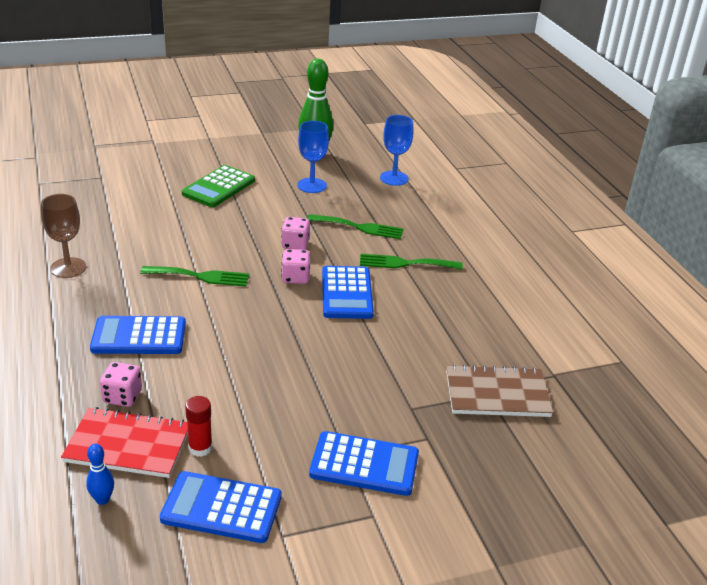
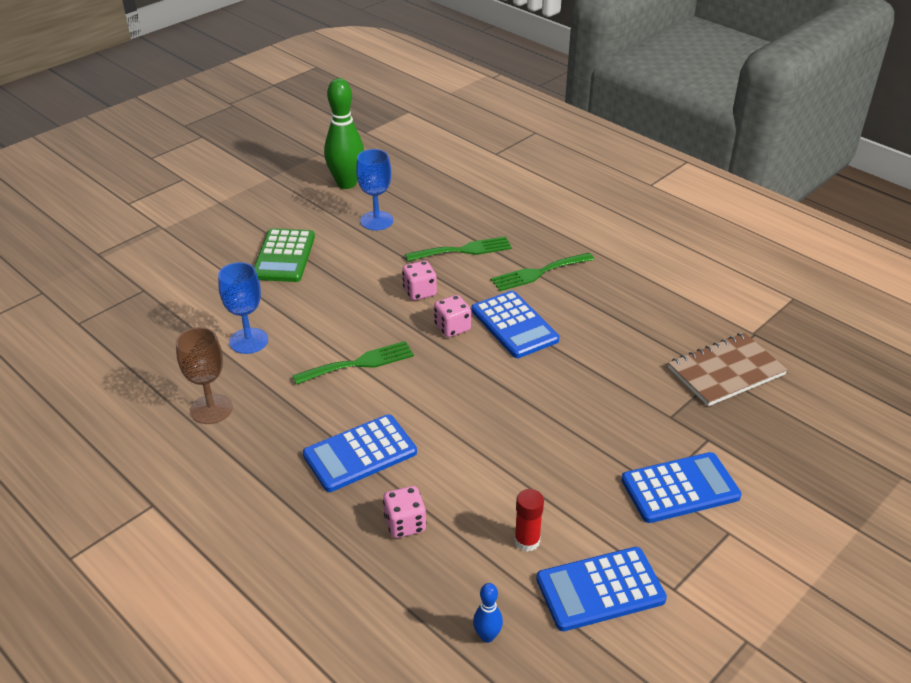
camera: 25 degrees left, 5 degrees up
red notebook [61,407,188,478] -> none
blue goblet [380,115,413,186] -> blue goblet moved to [218,262,268,354]

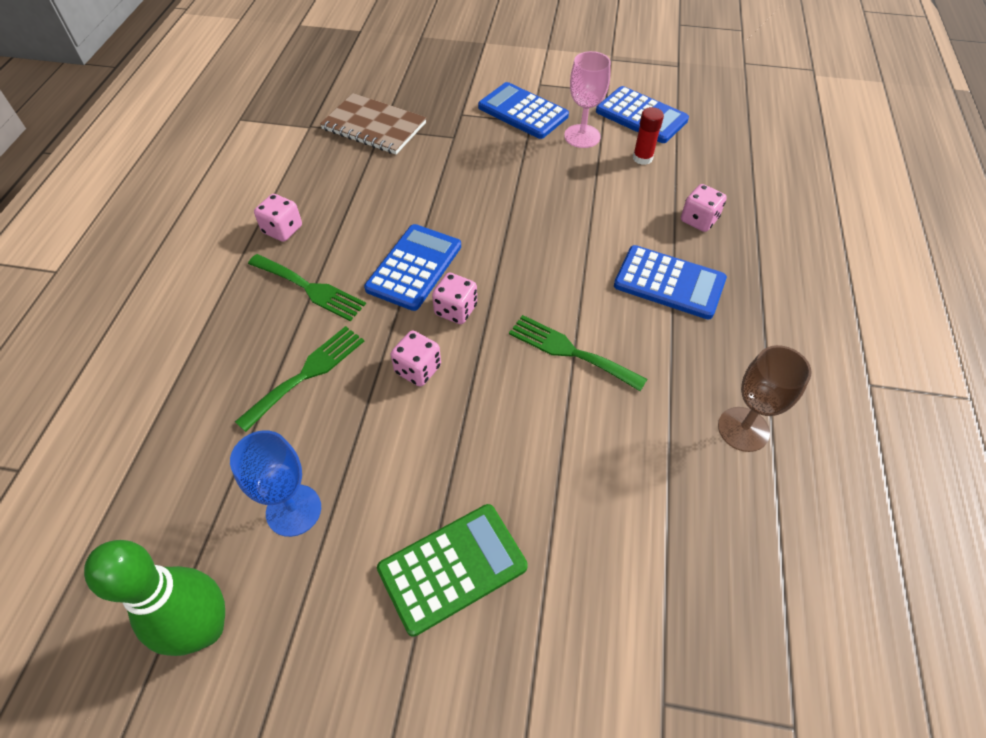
camera: 125 degrees left, 15 degrees up
blue goblet [218,262,268,354] -> none
green fork [405,236,512,261] -> green fork turned 90 degrees clockwise [235,326,364,432]
blue bowling pin [473,583,503,643] -> none
none -> pink dice [254,194,302,242]
none -> pink goblet [564,51,611,148]

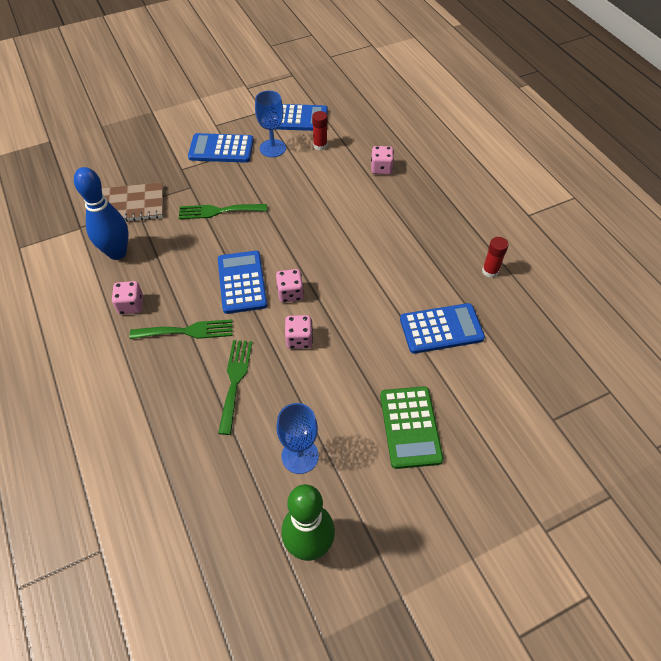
camera: 35 degrees left, 0 degrees up
green calculator [377,504,528,637] -> green calculator turned 150 degrees clockwise [380,386,443,469]
green fork [509,315,647,391] -> green fork moved to [179,204,267,219]
pink goblet [564,51,611,148] -> blue goblet [255,90,286,157]
blue calculator [614,245,727,319] -> blue calculator moved to [400,303,485,354]
brown goblet [718,345,812,452] -> red glue stick [482,237,509,278]
none -> blue bowling pin [74,167,128,260]

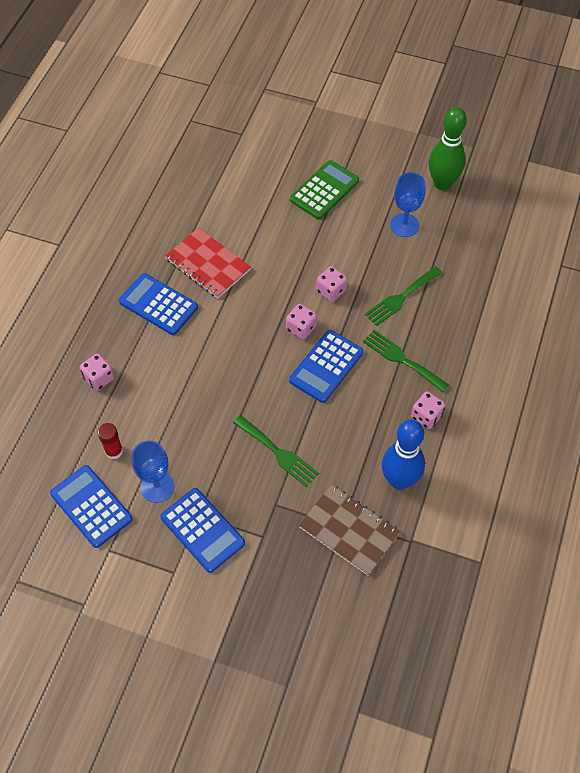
camera: 135 degrees left, 5 degrees up
blue calculator [400,303,485,354] -> blue calculator moved to [119,273,198,335]
red glue stick [482,237,509,278] -> none
none -> red notebook [165,227,251,299]

